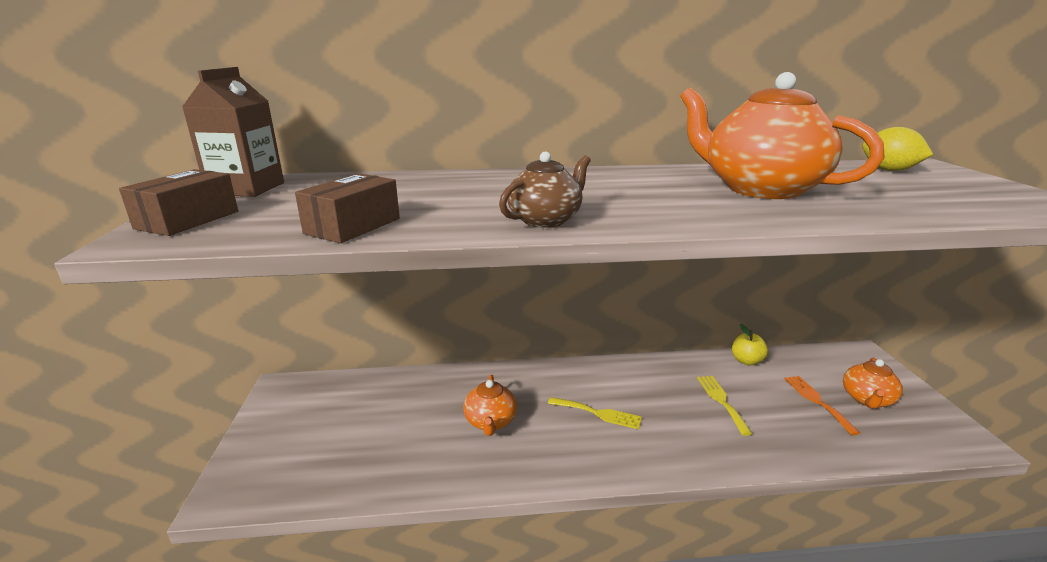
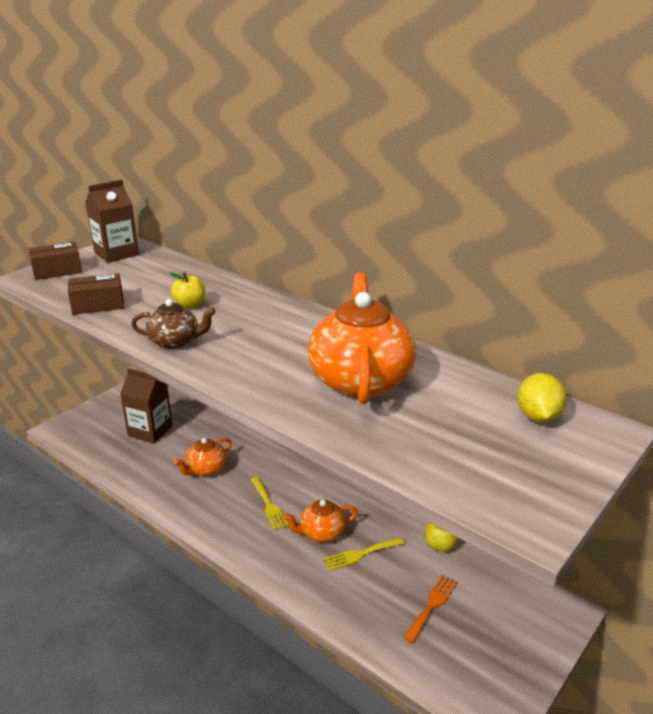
camera: 45 degrees right, 5 degrees up
yellow fork [697,376,753,436] -> yellow fork turned 150 degrees counterclockwise [323,537,405,571]
orange teapot [843,358,903,409] -> orange teapot moved to [283,499,358,542]
none -> brown carton [120,368,173,443]
none -> yellow apple [169,272,206,309]

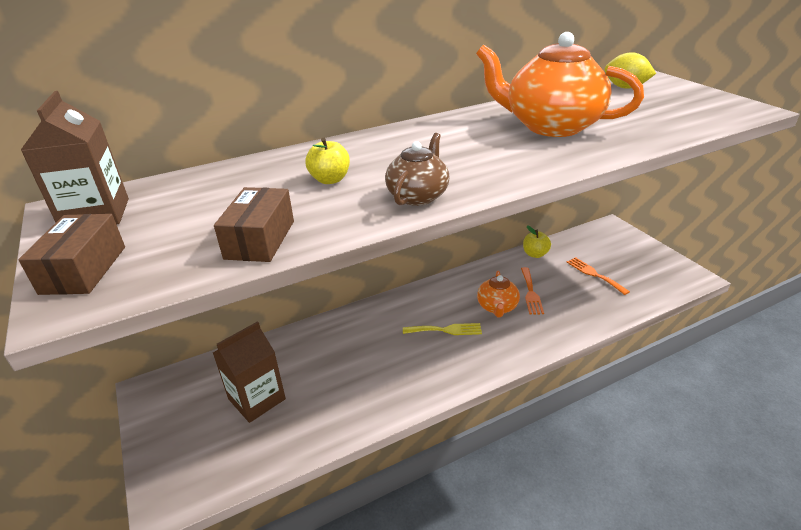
camera: 65 degrees left, 5 degrees up
orange teapot [174,438,232,476] -> none
yellow fork [323,537,405,571] -> orange fork [521,267,544,314]

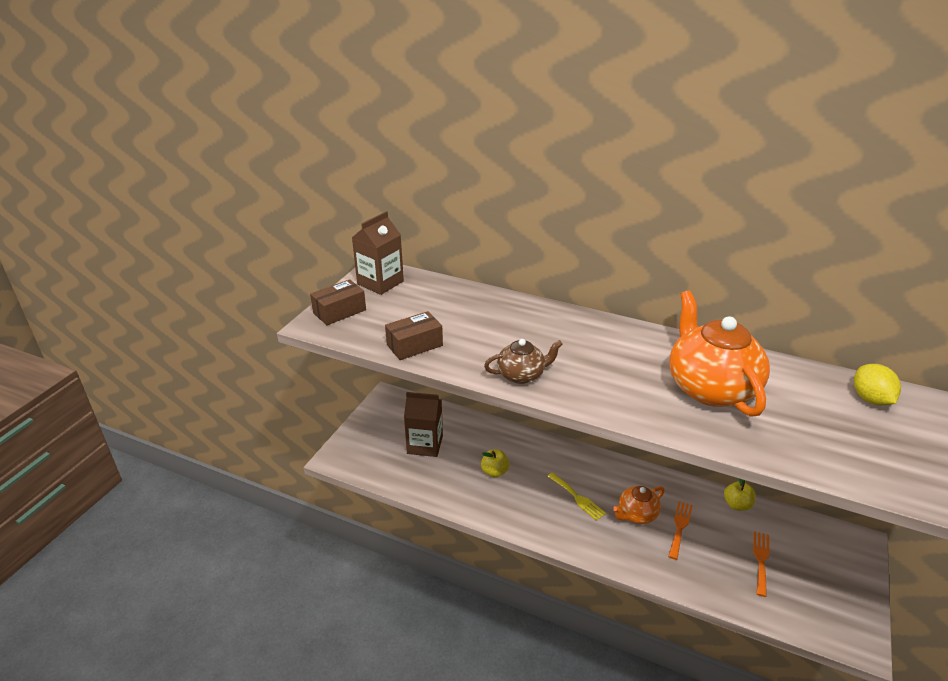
camera: 50 degrees right, 0 degrees up
yellow apple [305,138,350,184] -> yellow apple moved to [481,450,509,477]
orange fork [521,267,544,314] -> orange fork turned 150 degrees clockwise [668,501,693,560]

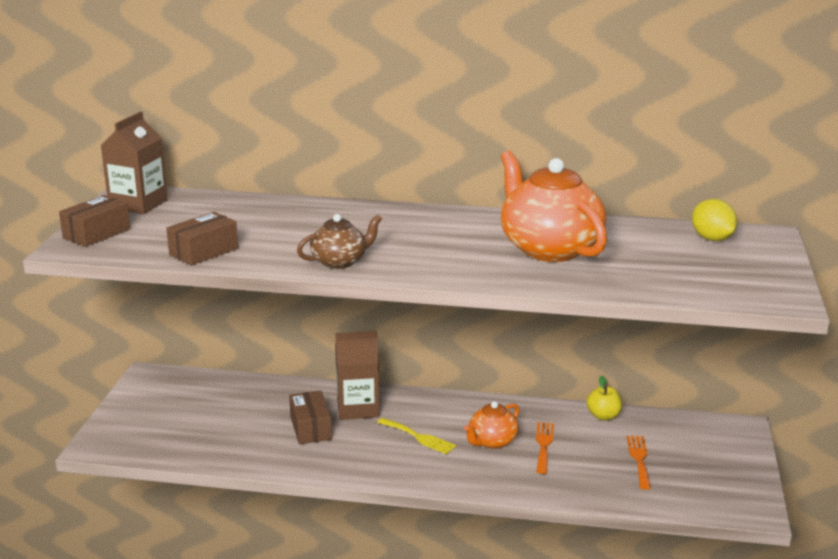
camera: 15 degrees left, 10 degrees down
brown carton [404,392,443,457] -> brown carton moved to [335,331,380,420]
yellow apple [481,450,509,477] -> brown box [289,390,332,444]

